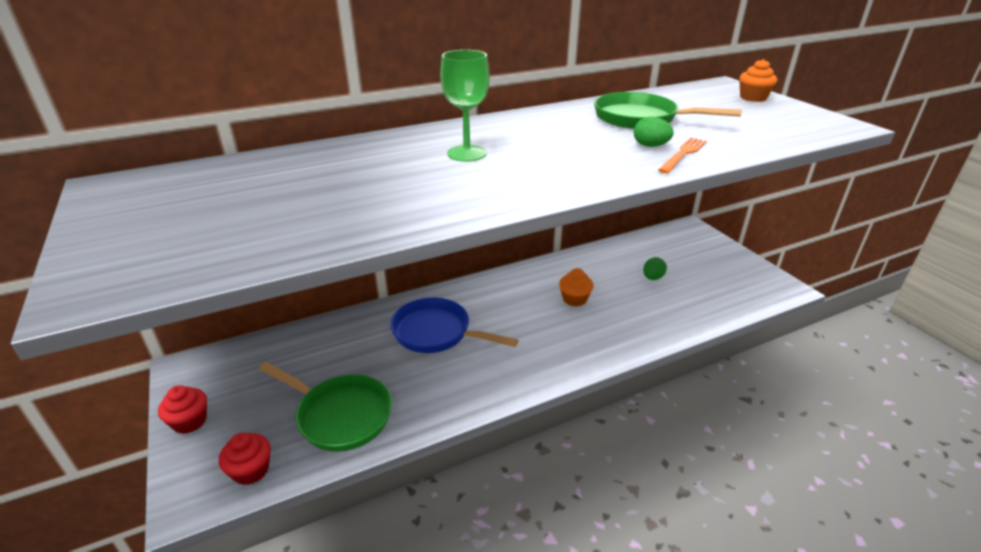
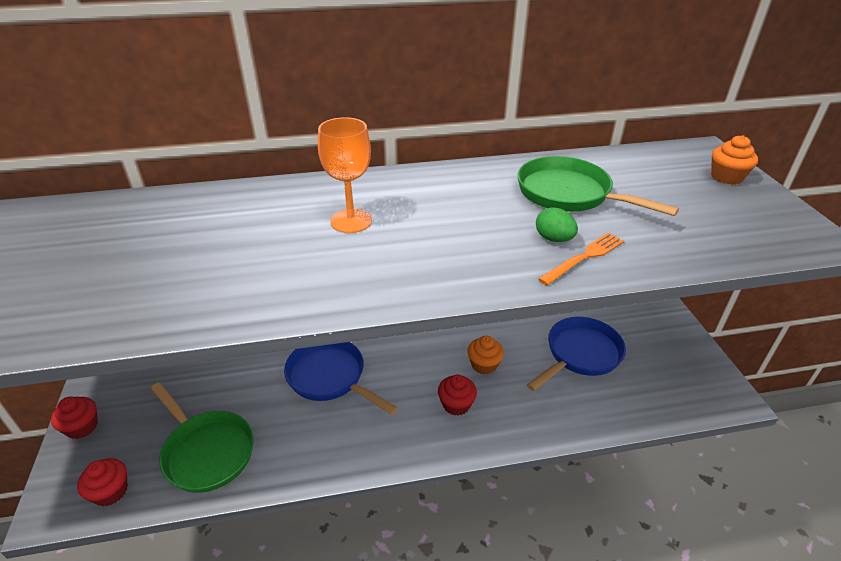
camera: 15 degrees right, 5 degrees up
green goblet [440,50,490,162] -> orange goblet [318,117,372,233]
green egg [643,257,667,280] -> blue pan [527,317,626,391]
none -> red cupcake [438,374,477,416]

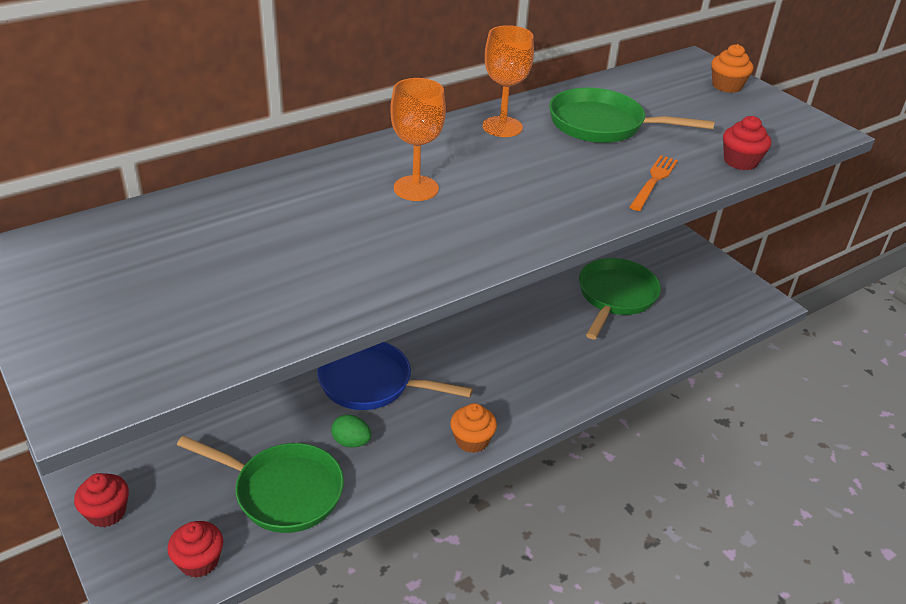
camera: 25 degrees left, 0 degrees up
red cupcake [438,374,477,416] -> red cupcake moved to [723,116,771,170]
orange cupcake [467,336,504,375] -> orange cupcake moved to [450,403,497,453]
blue pan [527,317,626,391] -> green pan [579,258,661,339]
green egg [536,207,578,242] -> green egg moved to [331,415,371,447]
none -> orange goblet [483,25,534,137]

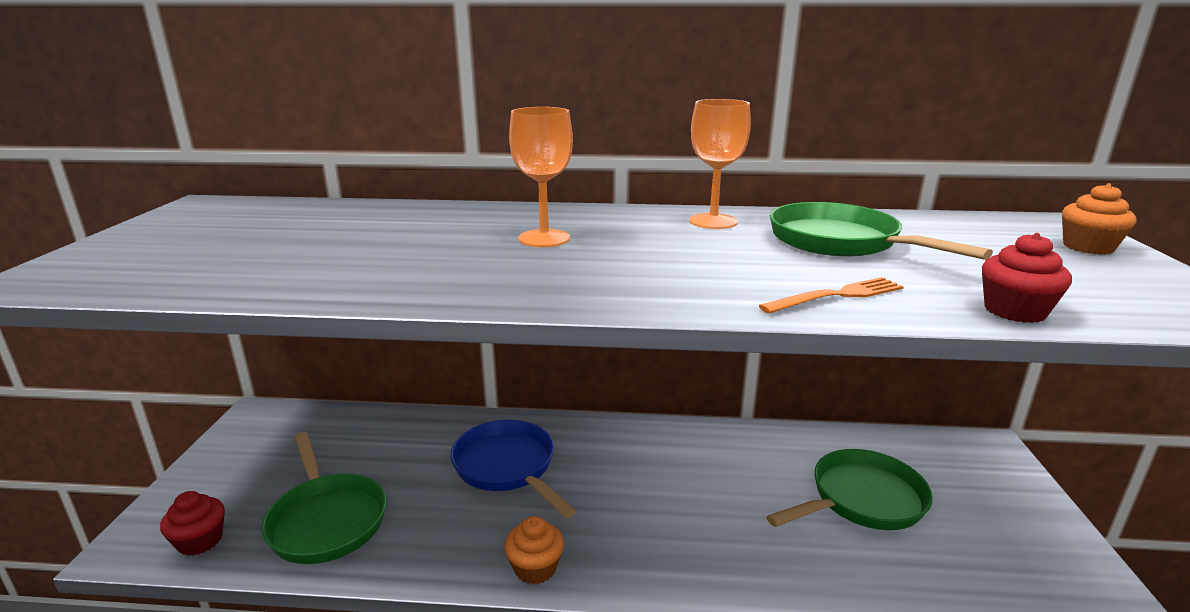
camera: 40 degrees right, 15 degrees down
red cupcake [74,473,129,527] -> none
green egg [331,415,371,447] -> none

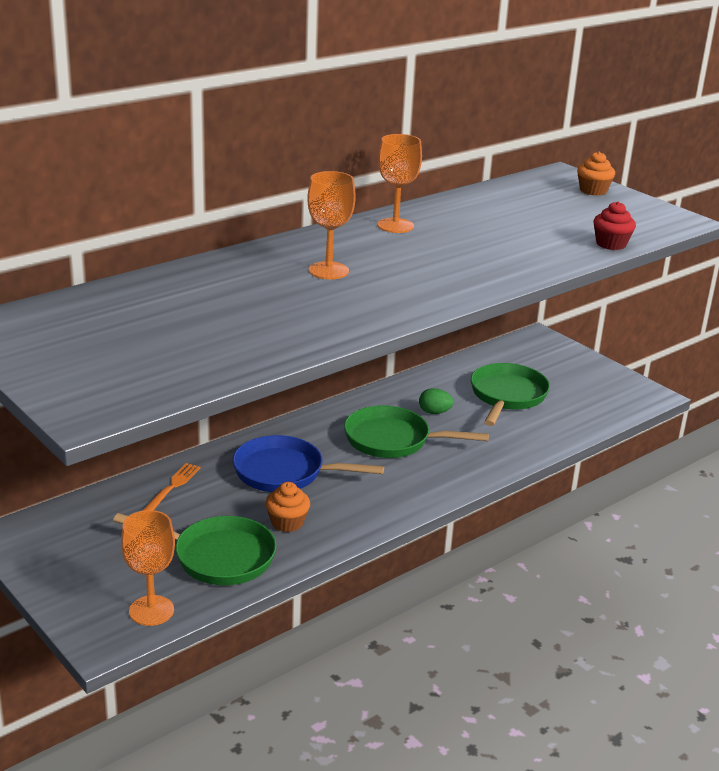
camera: 45 degrees left, 5 degrees up
red cupcake [160,491,225,556] -> orange goblet [121,510,175,626]
orange cupcake [505,516,564,584] -> orange cupcake moved to [265,482,310,532]
orange fork [759,277,904,314] -> orange fork moved to [142,463,200,511]
green pan [770,202,993,260] -> green pan moved to [344,405,489,458]
none -> green egg [419,388,454,414]

